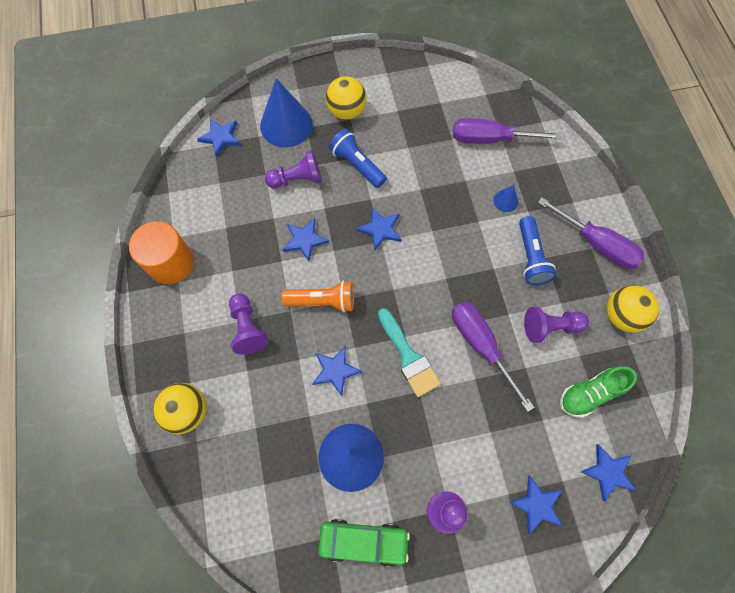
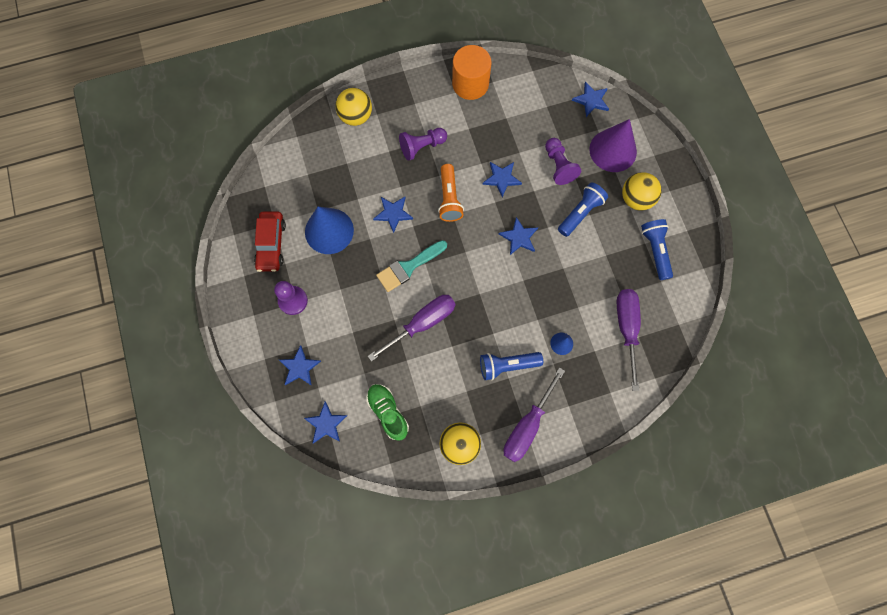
camera: 85 degrees right, 5 degrees up
blue cone [260,78,313,148] -> purple cone [589,119,637,172]
green car [318,519,410,567] -> red car [254,211,286,272]
purple pawn [524,307,589,343] -> none
none -> blue flashlight [641,219,673,280]

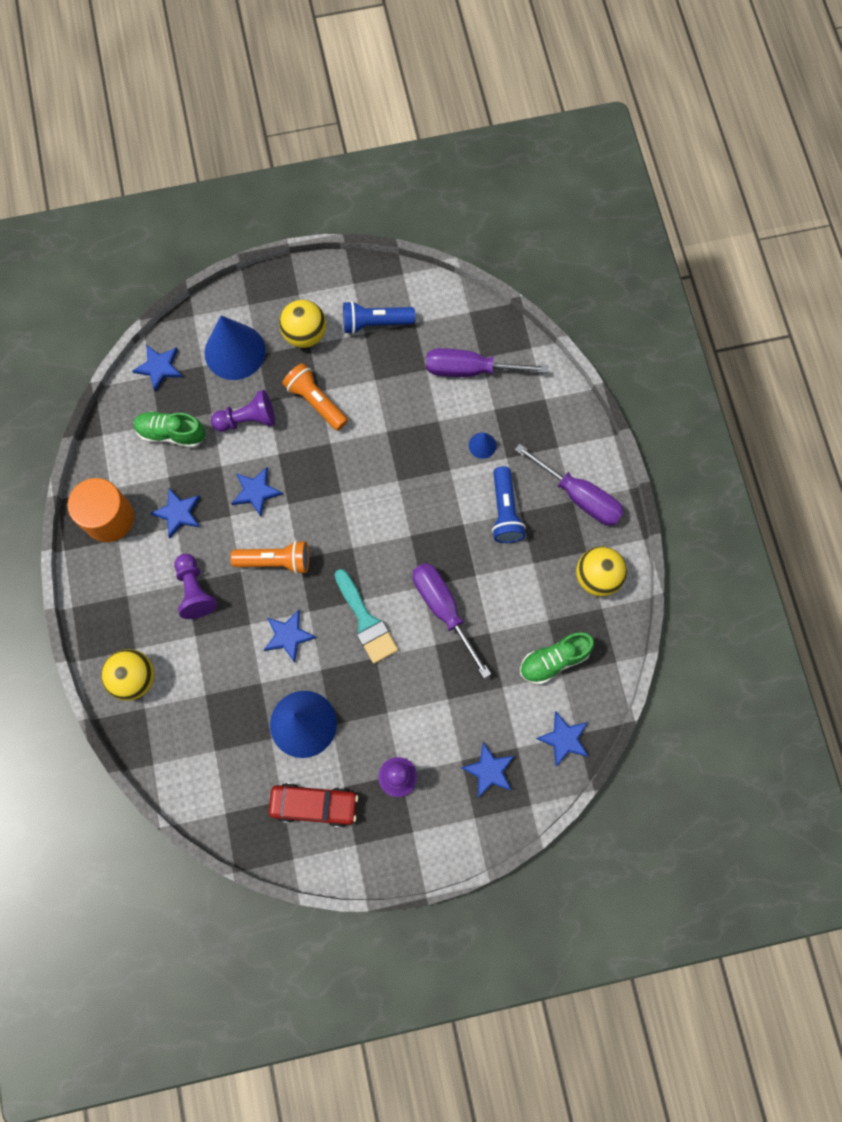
camera: 85 degrees left, 0 degrees up
blue star [499,217,538,255] -> blue star moved to [150,488,200,538]
blue flashlight [558,182,608,237] -> orange flashlight [282,363,348,431]
purple cone [589,119,637,172] -> blue cone [204,316,266,380]
none -> green shoe [134,411,206,448]

